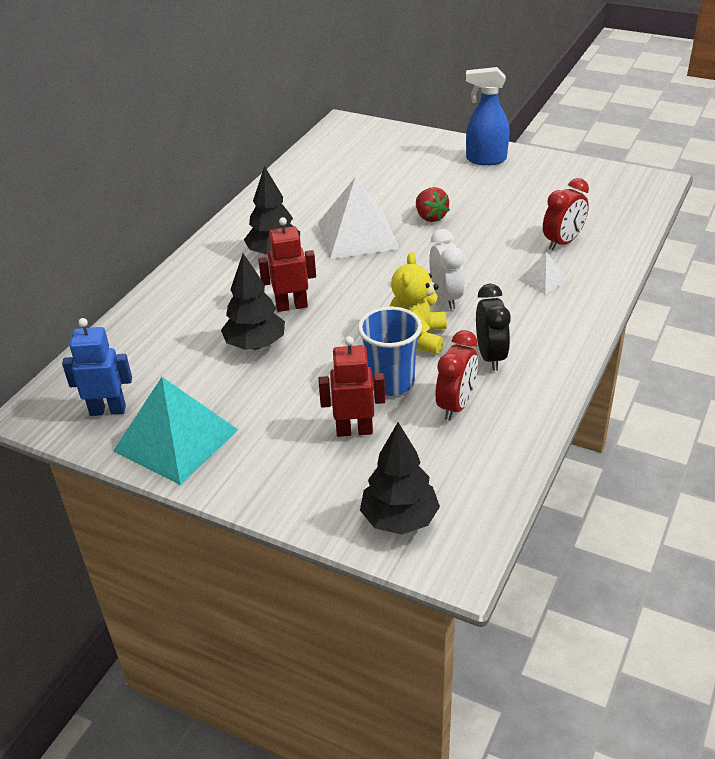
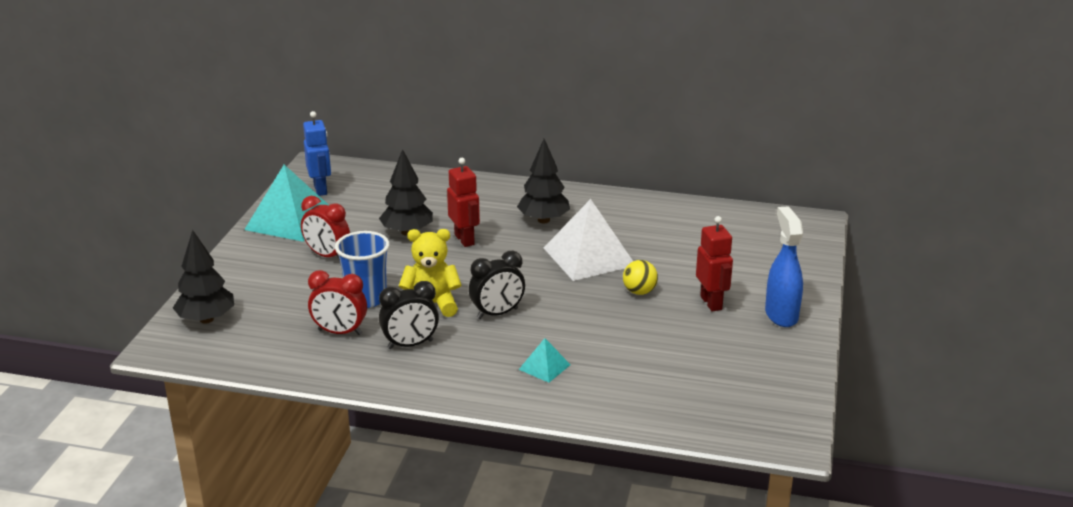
camera: 75 degrees right, 10 degrees down
red robot [318,336,385,437] -> red robot moved to [696,216,733,312]
red strawberry [416,187,450,222] -> yellow ball [623,260,658,295]
white clock [429,229,465,309] -> black clock [469,251,525,319]
white pyramid [518,252,568,294] -> turquoise pyramid [519,338,571,383]
red clock [543,178,589,250] -> red clock moved to [301,196,350,258]

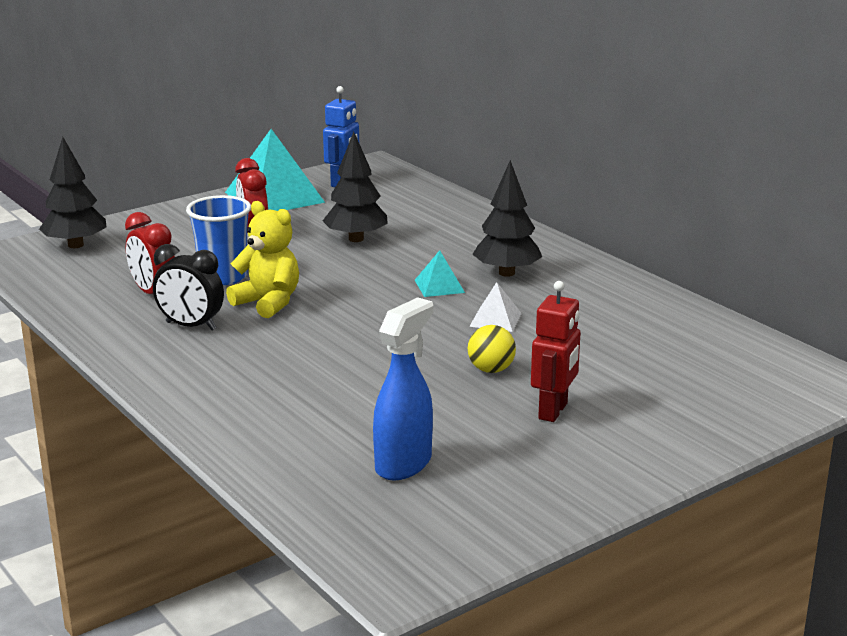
camera: 40 degrees right, 5 degrees down
red robot [447,158,480,247] -> none
black clock [469,251,525,319] -> none
turquoise pyramid [519,338,571,383] -> turquoise pyramid moved to [415,250,465,297]
white pyramid [544,199,633,281] -> white pyramid [469,282,522,332], size x0.47
blue spray bottle [765,206,803,327] -> blue spray bottle moved to [373,297,433,480]

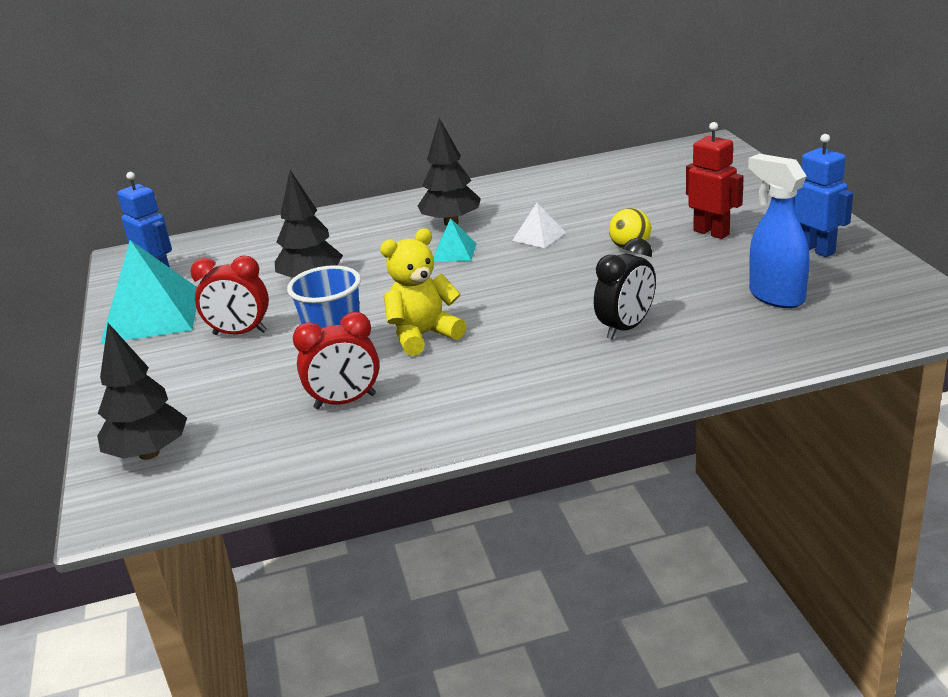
camera: 65 degrees left, 5 degrees up
black clock [153,244,224,331] -> black clock moved to [594,238,656,340]
none -> blue robot [794,134,853,257]

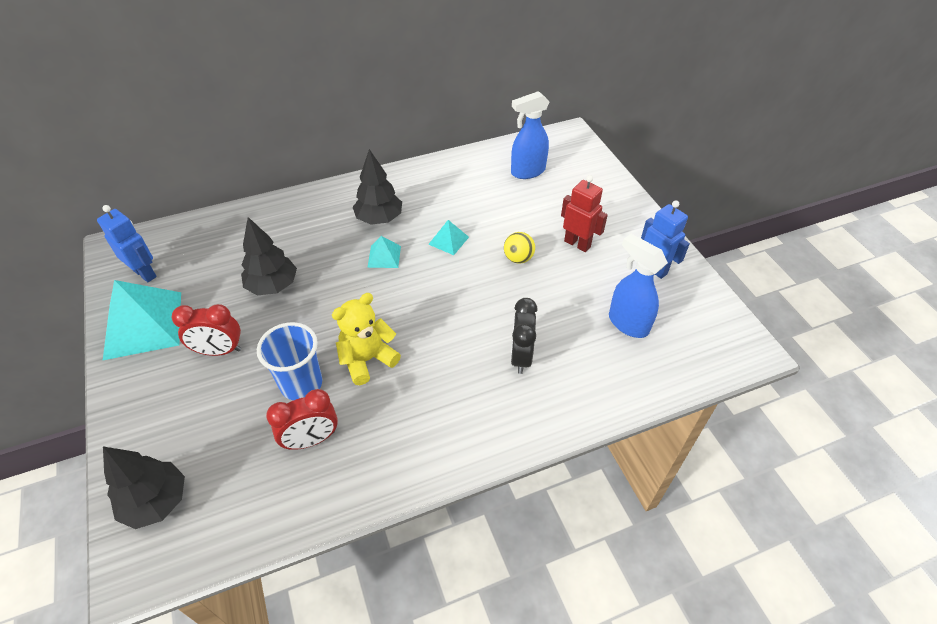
camera: 10 degrees left, 20 degrees up
white pyramid [512,203,566,248] -> turquoise pyramid [428,220,469,255]
black clock [594,238,656,340] -> black clock turned 150 degrees clockwise [511,298,538,374]
none -> blue spray bottle [511,91,549,179]

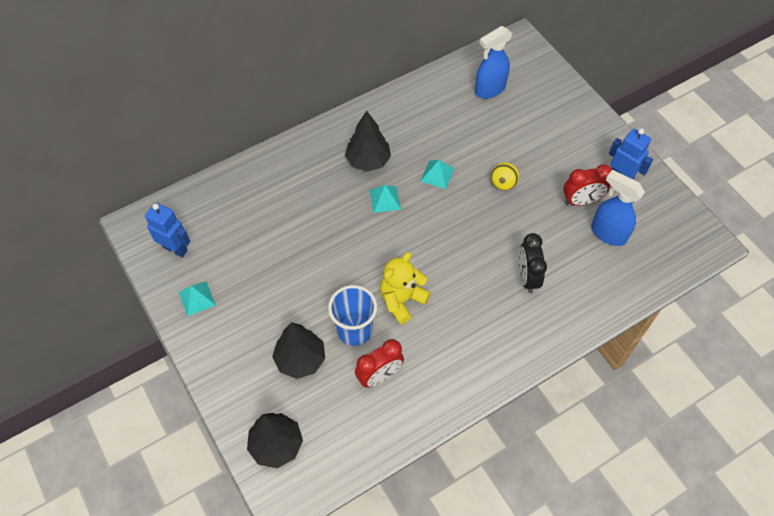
camera: 10 degrees left, 10 degrees up
turquoise pyramid [103,280,181,360] -> turquoise pyramid [179,282,216,316], size x0.47
red clock [172,304,241,356] -> red clock moved to [563,164,612,206]
black tree [241,217,297,296] -> black tree moved to [272,322,325,379]
red robot [561,175,608,252] -> none

